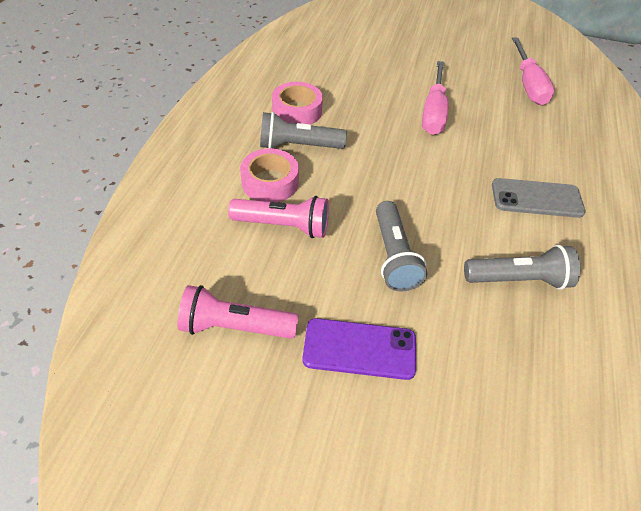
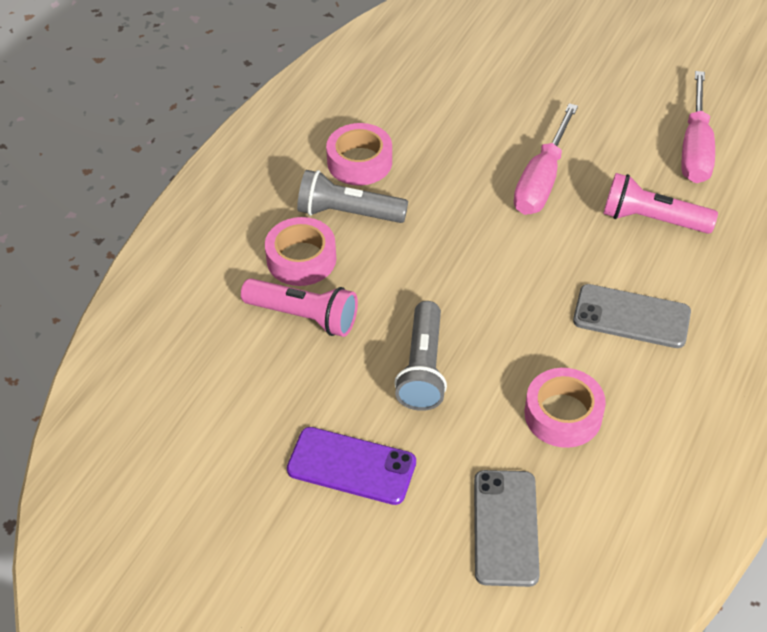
camera: 15 degrees right, 0 degrees up
pink flashlight [178,285,299,339] -> pink flashlight moved to [603,173,718,234]
grey flashlight [464,245,580,290] -> pink tape [525,368,606,448]
none -> grey phone [474,470,540,587]

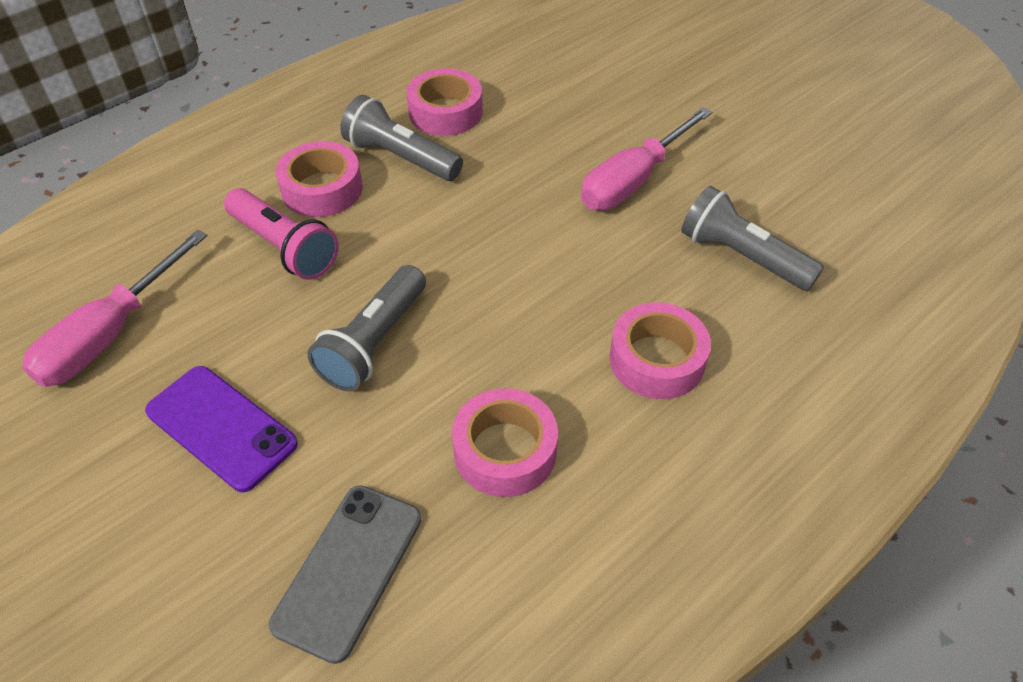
camera: 20 degrees right, 0 degrees up
grey phone [573,284,691,348] -> pink tape [610,303,711,399]
pink flashlight [603,173,718,234] -> grey flashlight [681,186,824,291]
pink screwdriver [681,71,715,183] -> pink screwdriver moved to [22,230,208,387]

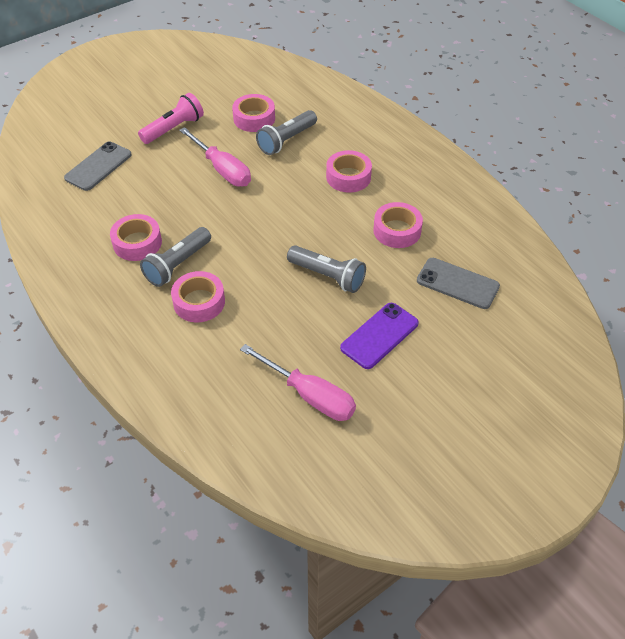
camera: 85 degrees left, 0 degrees up
pink flashlight [224,188,339,280] -> pink flashlight moved to [138,93,204,144]
none -> grey phone [64,142,132,191]
none -> pink tape [232,94,275,132]

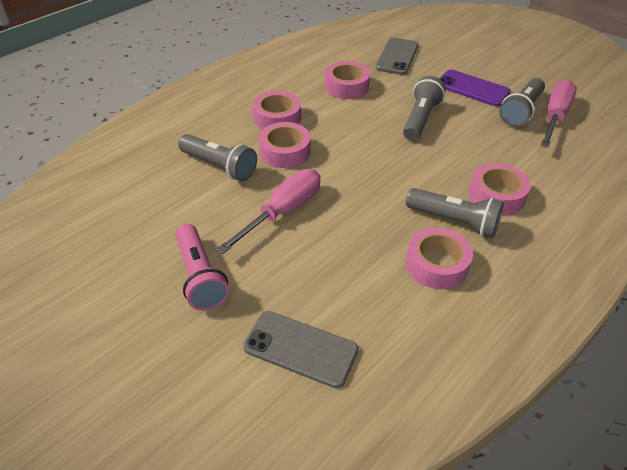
camera: 100 degrees left, 5 degrees down
pink flashlight [138,93,204,144] -> pink flashlight turned 150 degrees counterclockwise [175,224,230,311]
pink tape [232,94,275,132] -> pink tape moved to [258,122,311,168]
none -> grey flashlight [499,78,545,127]

